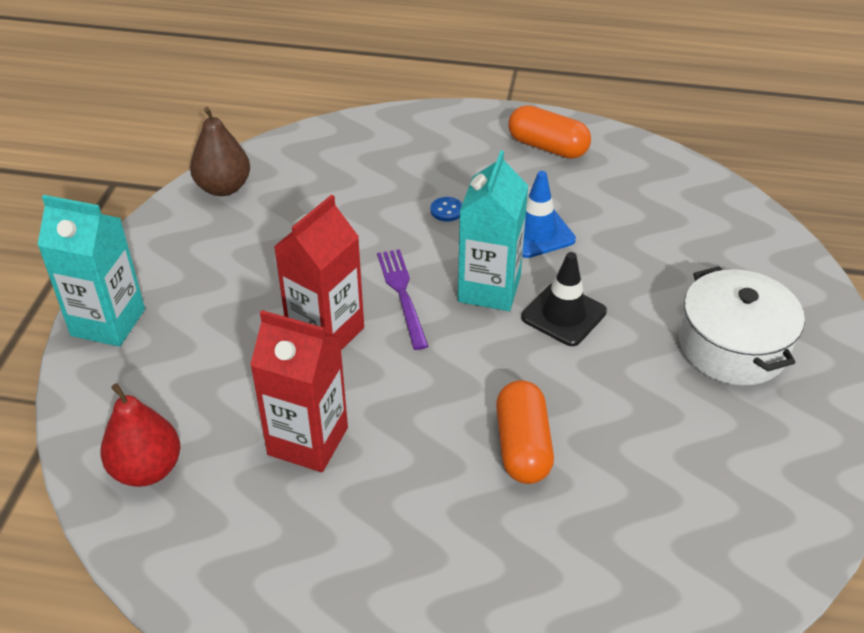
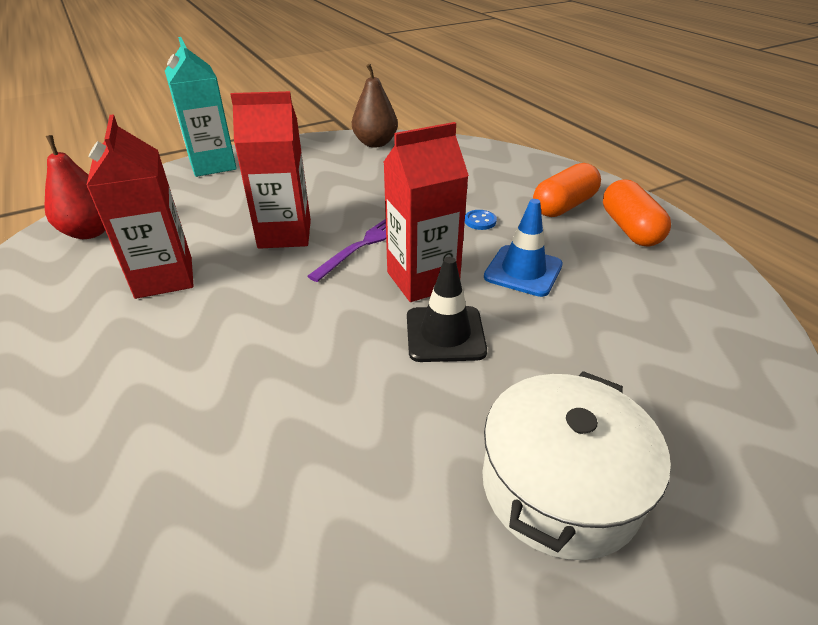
camera: 50 degrees right, 5 degrees down
turquoise carton [458,150,528,311] -> red carton [383,122,469,302]
orange capsule [496,380,554,484] -> orange capsule moved to [533,163,601,217]

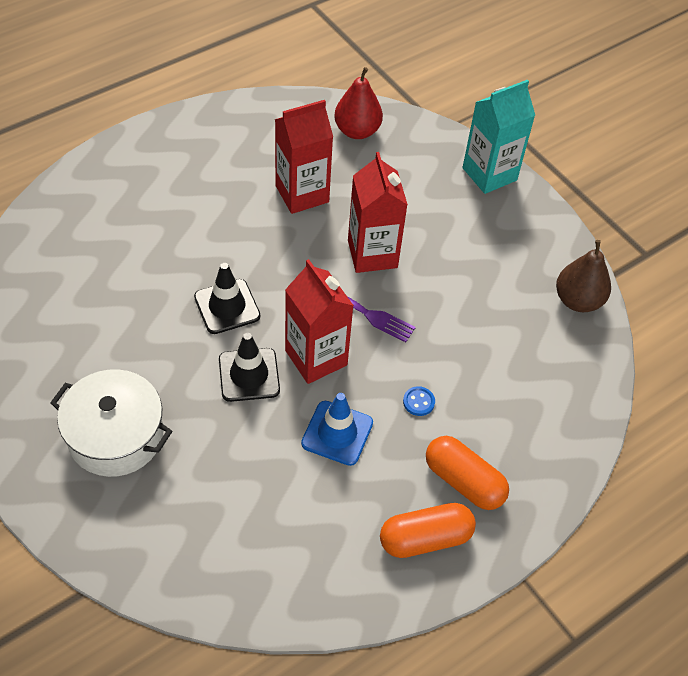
camera: 80 degrees right, 15 degrees up
none -> black traffic cone [194,263,260,334]

